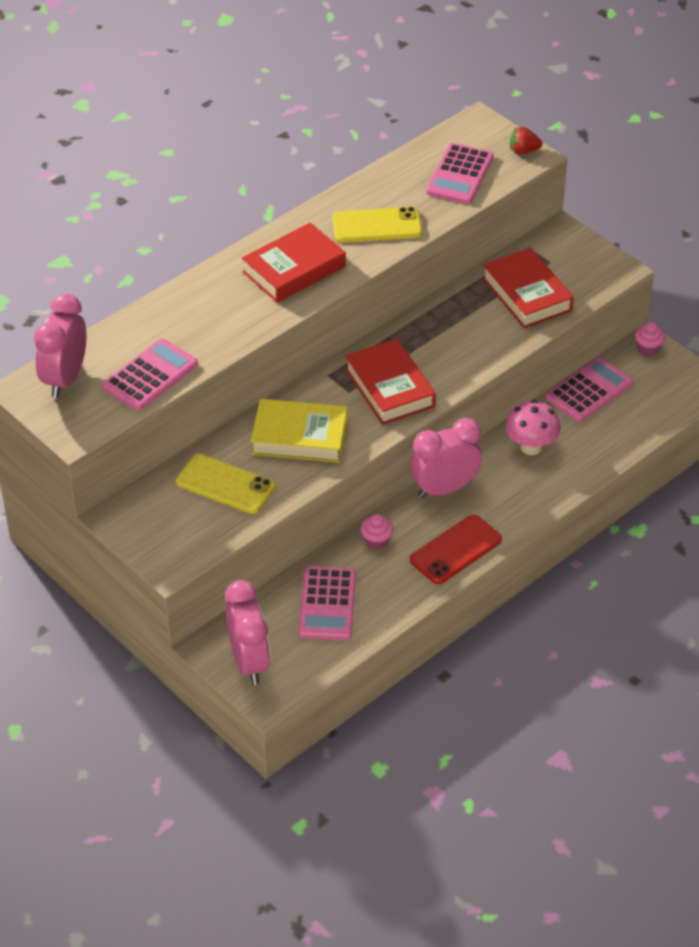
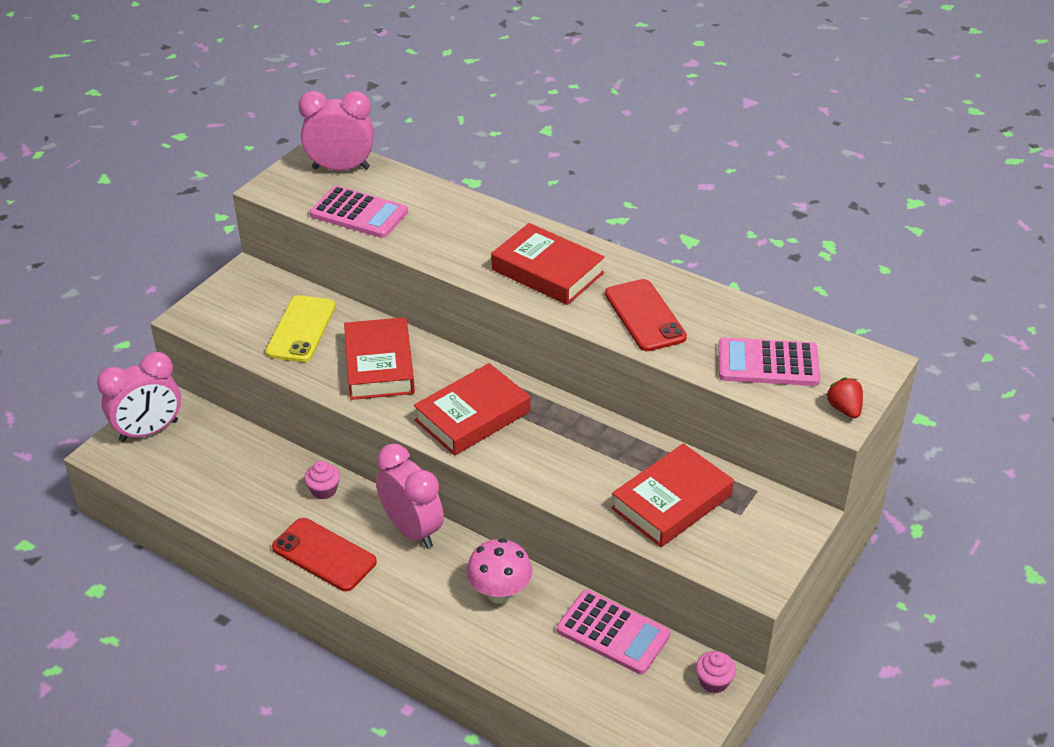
camera: 75 degrees right, 5 degrees down
yellow book [251,399,347,463] -> red book [344,317,415,400]
pink calculator [298,566,356,640] -> none
yellow phone [332,207,422,243] -> red phone [605,279,687,351]

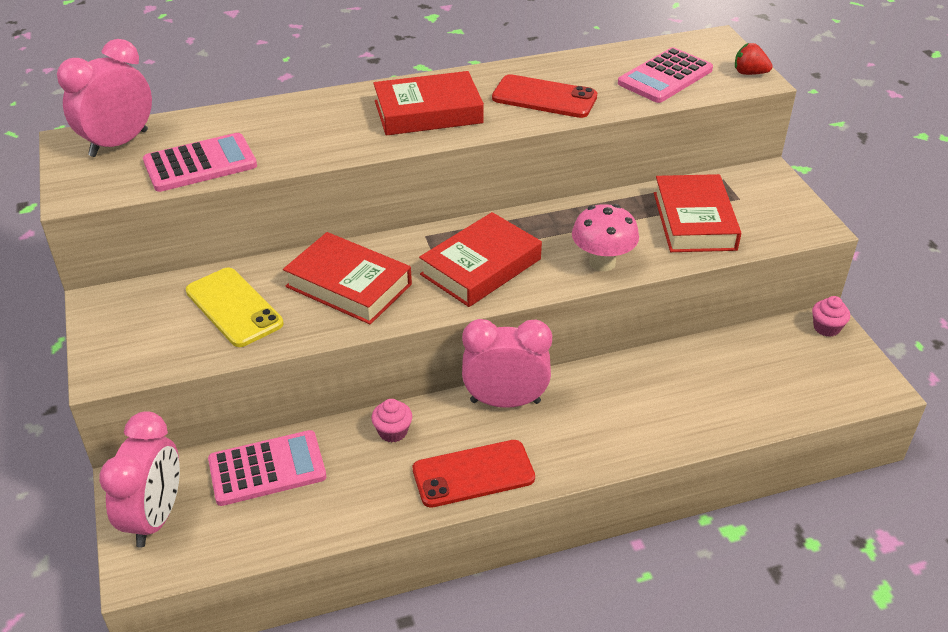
camera: 50 degrees left, 0 degrees up
red book [414,363,530,456] -> red book turned 45 degrees clockwise [419,212,542,307]
pink mushroom [466,538,532,604] -> pink mushroom moved to [572,204,639,271]
pink calculator [556,590,670,674] -> pink calculator moved to [208,430,326,506]

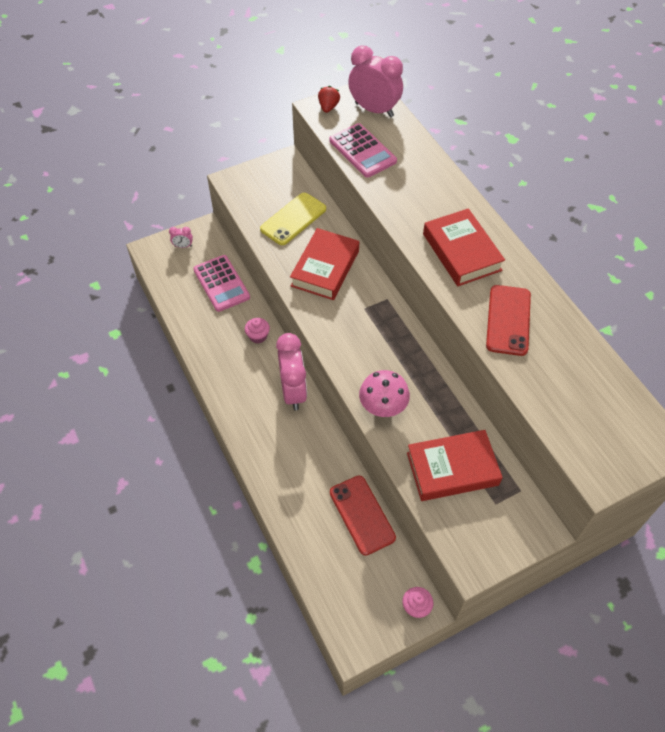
camera: 80 degrees right, 15 degrees up
pink clock [99,411,180,547] -> pink clock [169,227,193,248], size x0.43
red phone [413,440,535,508] -> red phone moved to [330,476,396,556]
red book [419,212,542,307] -> none
pink calculator [618,47,713,103] -> none
red strawberry [735,43,773,75] -> red strawberry moved to [318,86,340,113]

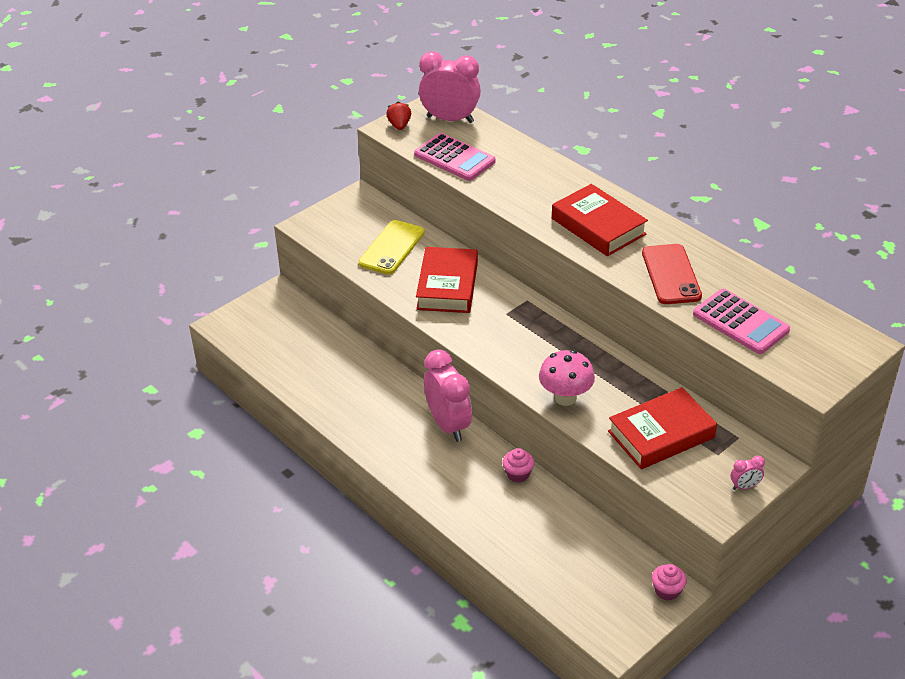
camera: 15 degrees left, 15 degrees down
pink clock [169,227,193,248] -> pink clock moved to [731,455,765,490]
pink calculator [193,255,250,312] -> pink calculator moved to [693,289,790,354]
pink cupcake [245,318,270,343] -> pink cupcake moved to [502,448,534,483]
red phone [330,476,396,556] -> none

